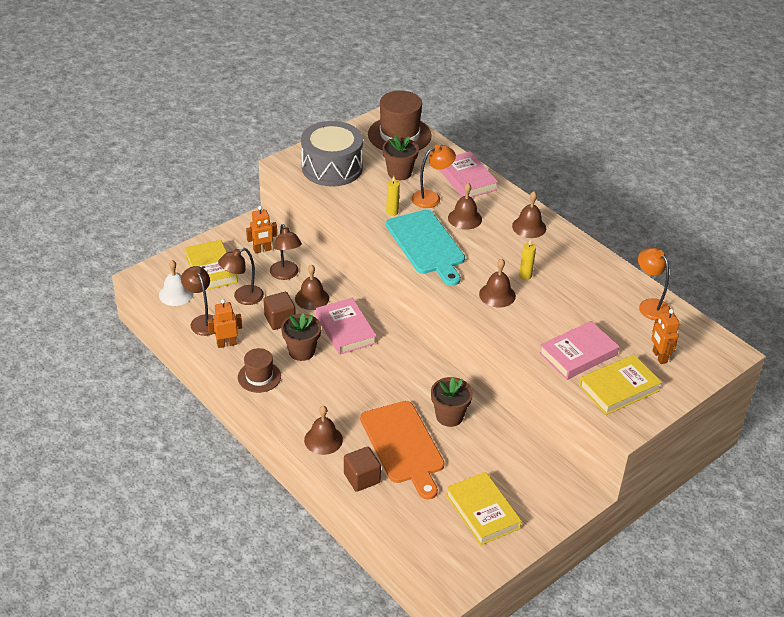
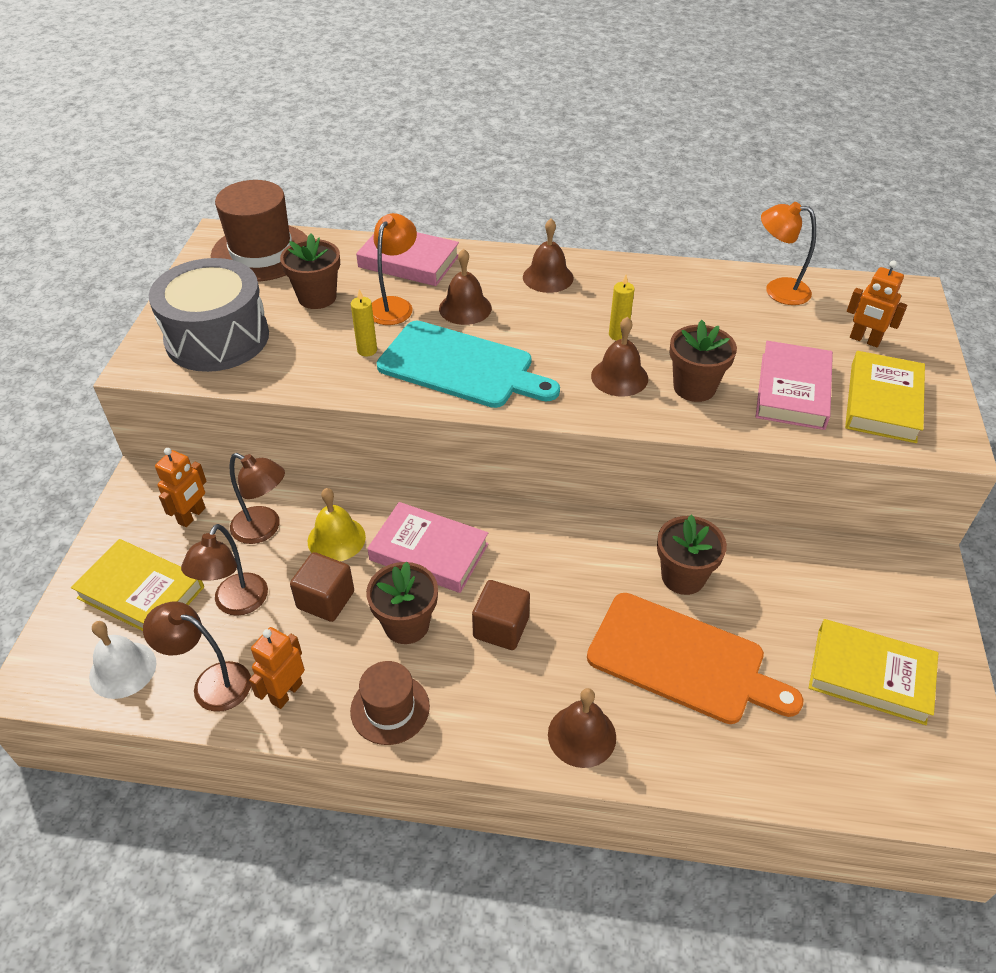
camera: 40 degrees left, 5 degrees up
brown bell [295,264,329,310] -> yellow bell [308,488,366,561]
brown cube [344,447,381,492] -> brown cube moved to [472,580,530,650]
none -> brown flower pot [669,320,737,402]

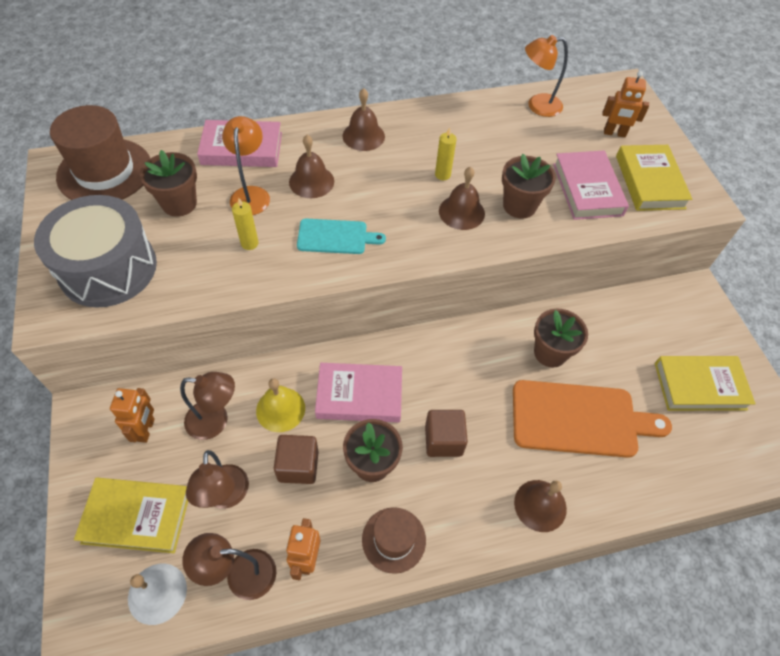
camera: 25 degrees left, 10 degrees up
turquoise cutting board [377,321,560,408] -> turquoise cutting board [297,219,386,254], size x0.56

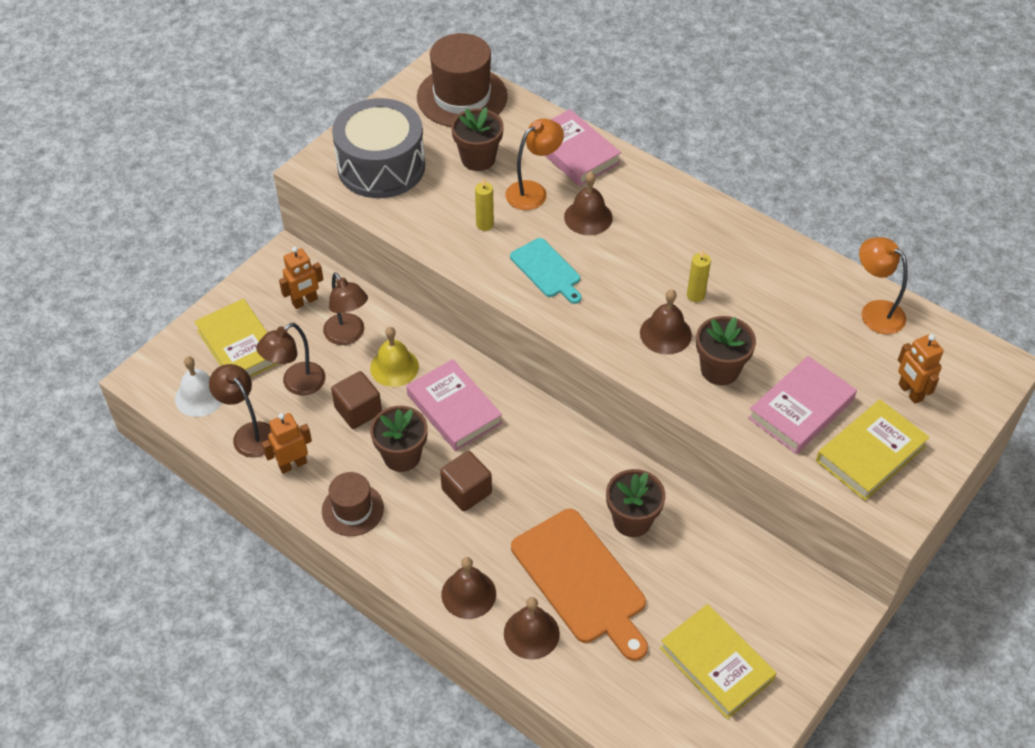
camera: 55 degrees right, 5 degrees down
brown bell [342,88,385,151] -> brown bell moved to [504,597,560,660]

